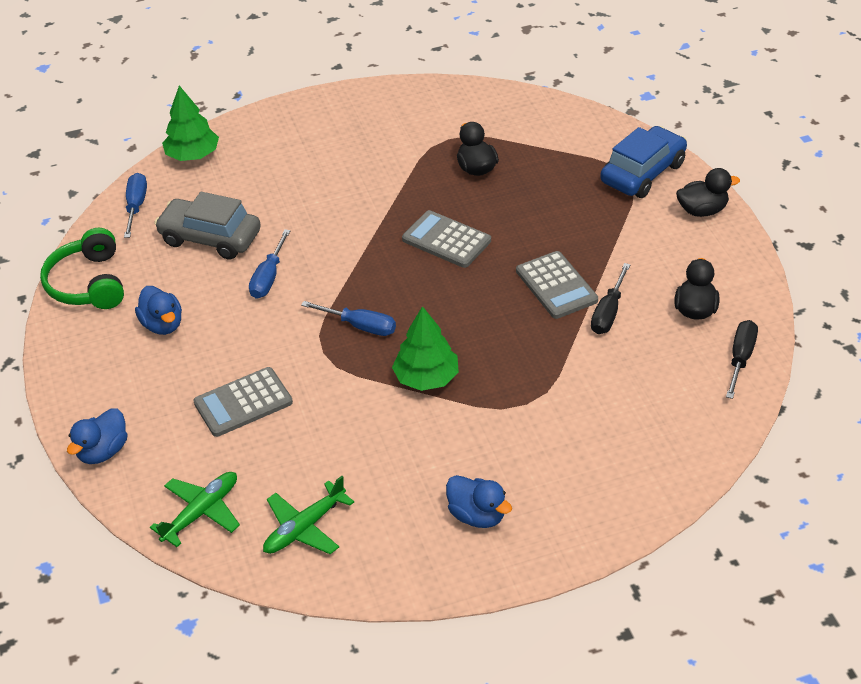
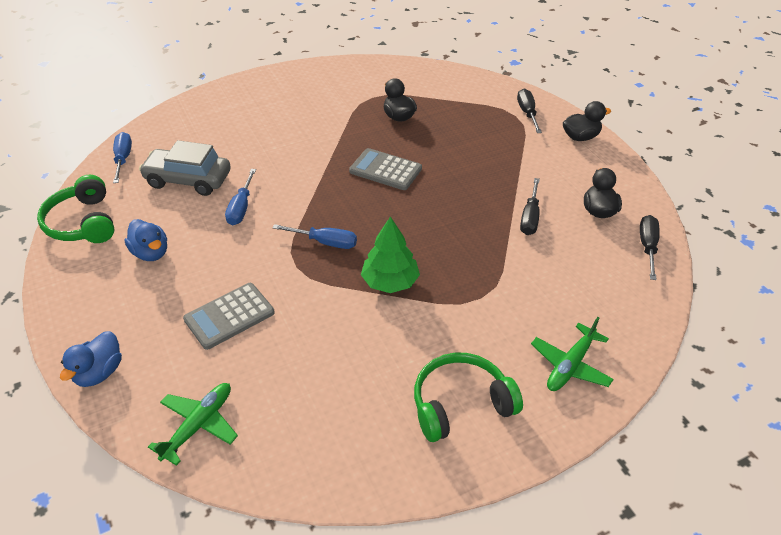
camera: 10 degrees left, 0 degrees up
green tree [162,86,219,161] -> none
green plane [263,476,354,554] -> green plane moved to [531,317,614,391]
blue duck [446,475,512,528] -> green headphones [414,352,523,442]
grey calculator [516,251,598,319] -> none
blue car [600,126,687,198] -> black screwdriver [517,88,542,133]

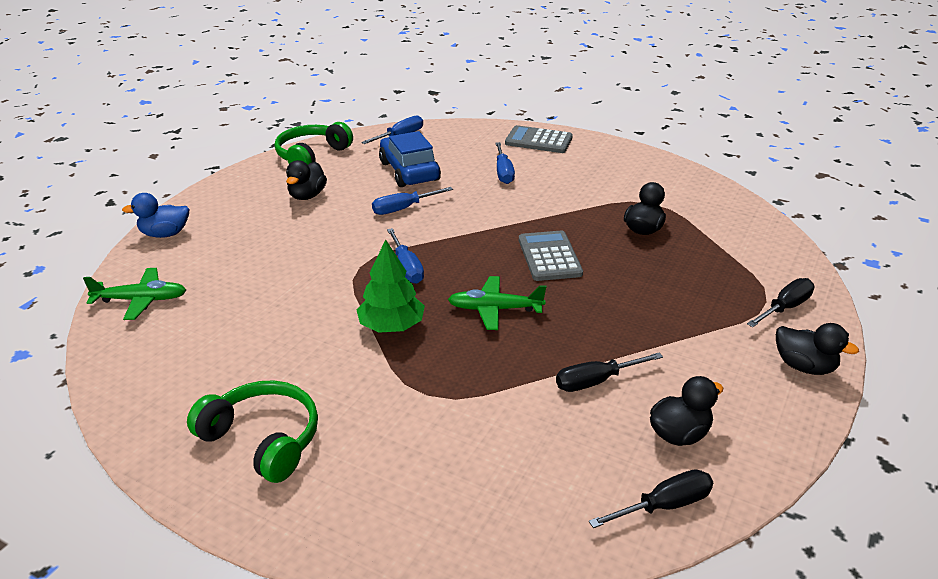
camera: 55 degrees right, 10 degrees down
blue duck [125,219,167,261] -> black duck [286,160,327,200]
grey car [139,140,231,196] -> blue car [379,131,441,187]
grey calculator [183,283,275,350] -> grey calculator moved to [505,125,573,153]
green plane [531,317,614,391] -> green plane moved to [448,276,546,330]
none -> blue screwdriver [495,142,515,184]

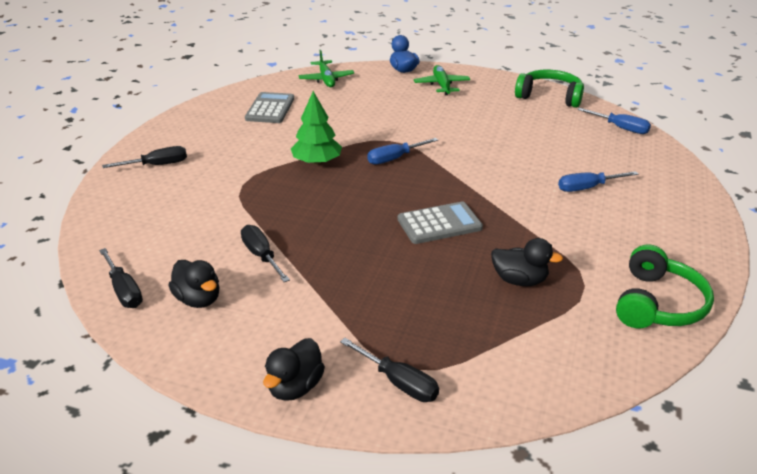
camera: 80 degrees right, 0 degrees up
green headphones [187,380,318,483] -> green headphones moved to [616,244,714,328]
black duck [286,160,327,200] -> none
blue screwdriver [372,187,453,215] -> none
blue car [379,131,441,187] -> none
green plane [448,276,546,330] -> green plane moved to [414,65,470,95]
grey calculator [505,125,573,153] -> grey calculator moved to [245,92,294,123]
none -> black screwdriver [102,146,187,168]

